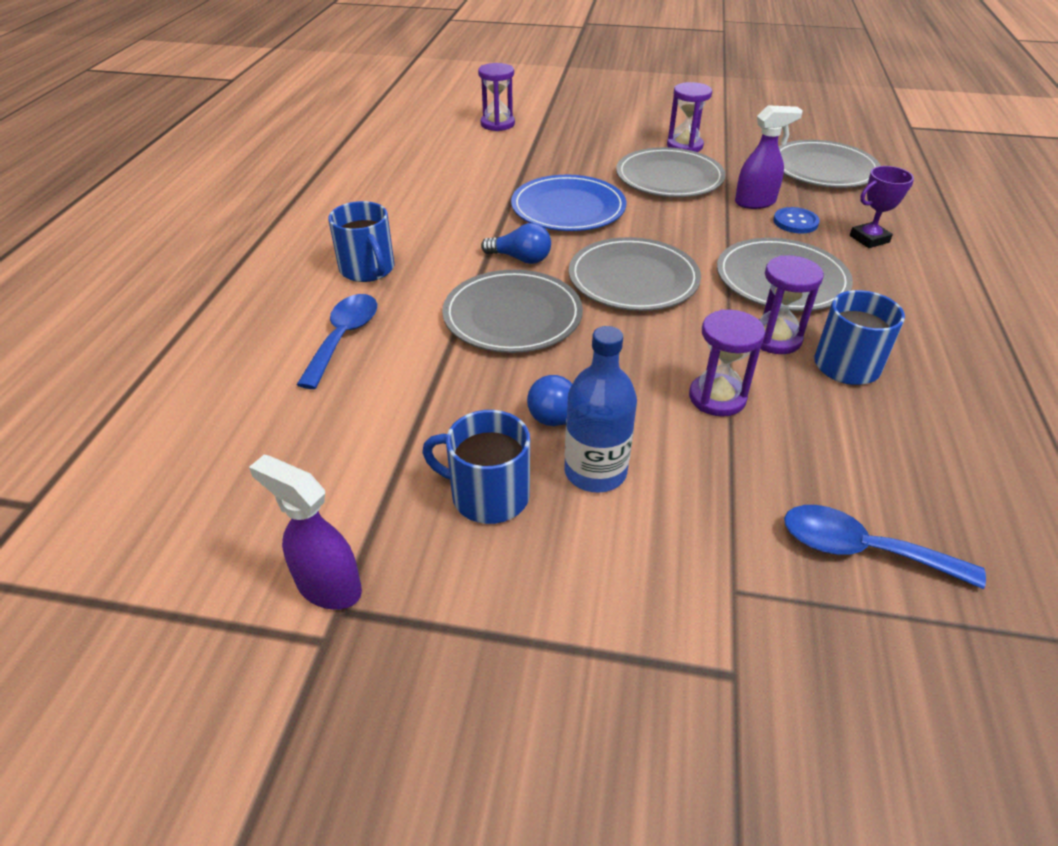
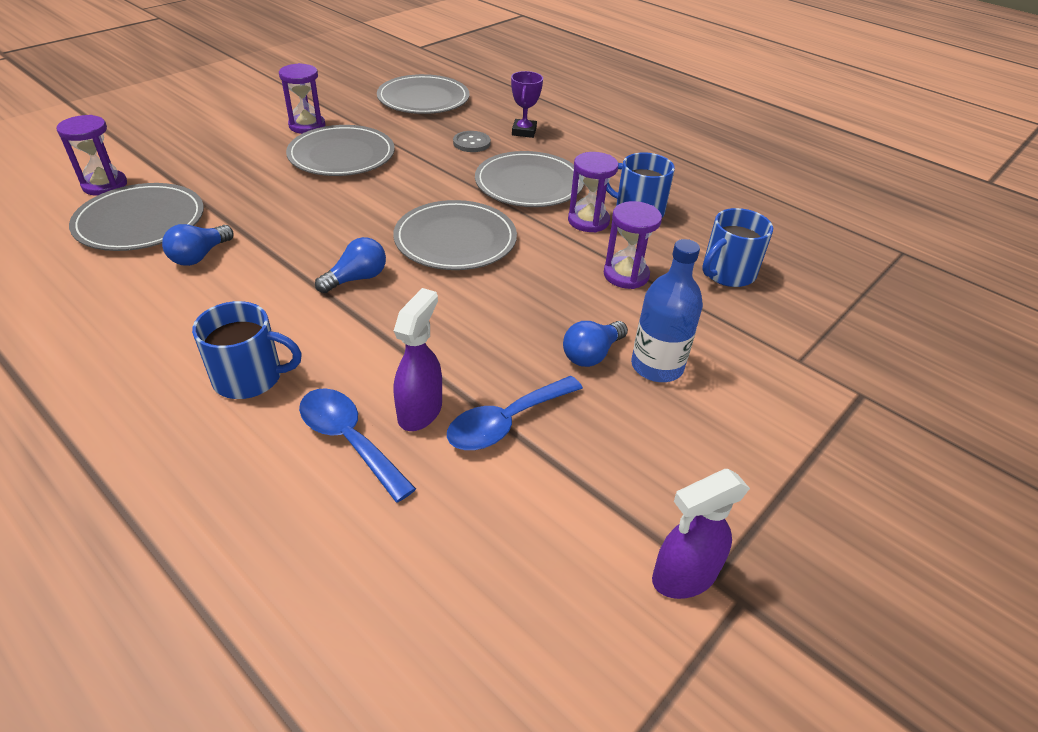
camera: 60 degrees left, 0 degrees up
blue mug [422,410,530,524] -> blue mug moved to [702,208,773,287]
grey plate [442,270,583,353] -> grey plate moved to [69,183,204,251]
blue plate [511,175,626,231] -> none
purple spray bottle [735,105,803,209] -> purple spray bottle moved to [394,288,442,431]
blue button [773,207,820,233] -> grey button [453,131,491,152]
blue spoon [784,505,986,589] -> blue spoon moved to [447,376,583,450]
none -> blue light bulb [162,224,234,266]

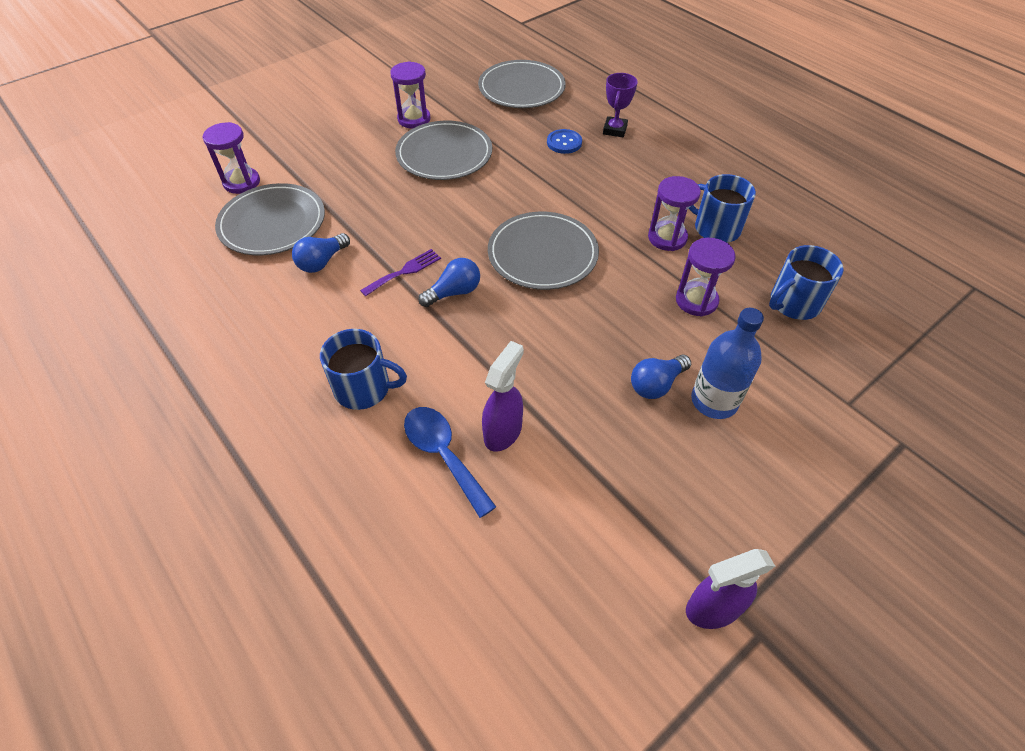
camera: 10 degrees right, 10 degrees up
blue spoon [447,376,583,450] -> none
grey button [453,131,491,152] -> blue button [547,129,582,154]
grey plate [475,151,584,207] -> none
none -> purple fork [360,249,441,297]

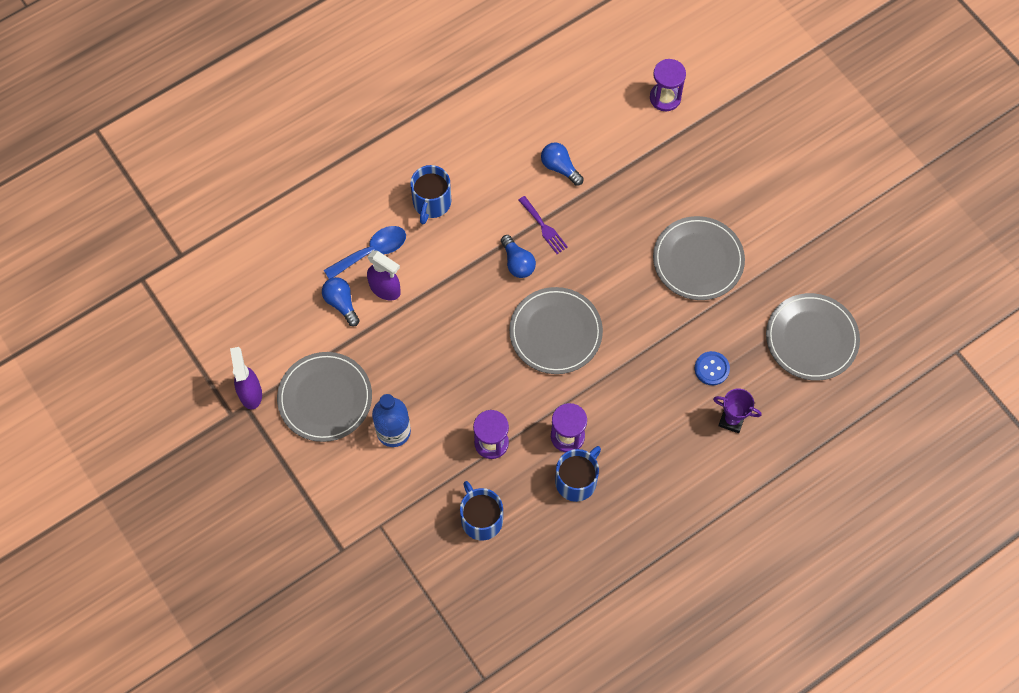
camera: 95 degrees right, 15 degrees up
grey plate [215,183,325,255] -> grey plate moved to [277,352,372,442]
purple hourglass [390,61,431,129] -> none
blue light bulb [631,355,691,399] -> blue light bulb moved to [322,277,360,326]

